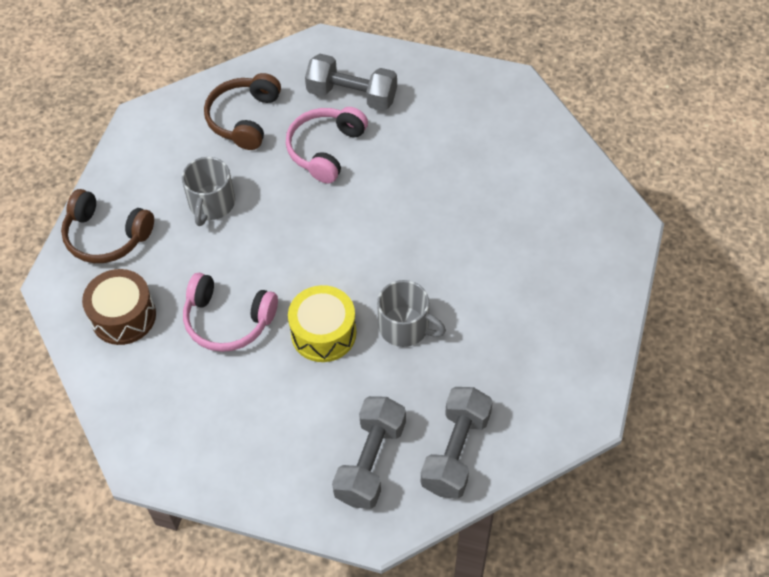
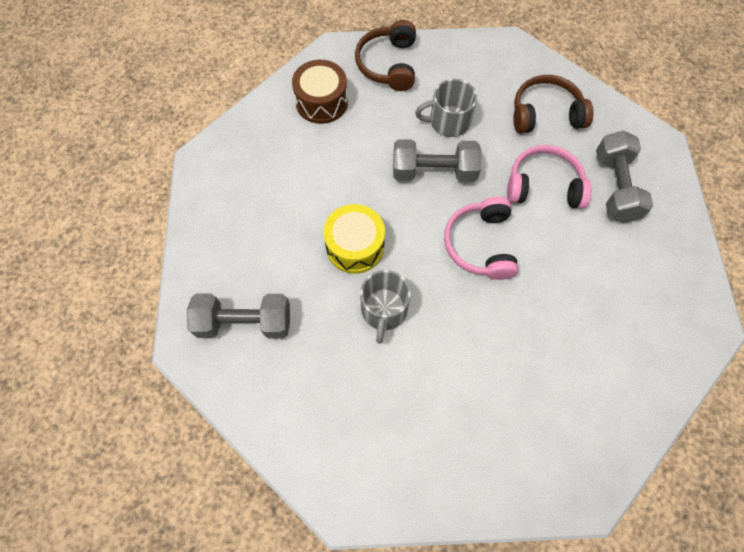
camera: 70 degrees right, 10 degrees up
pink headphones [183,273,278,352] -> pink headphones moved to [444,196,519,280]
grey dumbbell [421,387,493,499] -> grey dumbbell moved to [393,139,482,182]

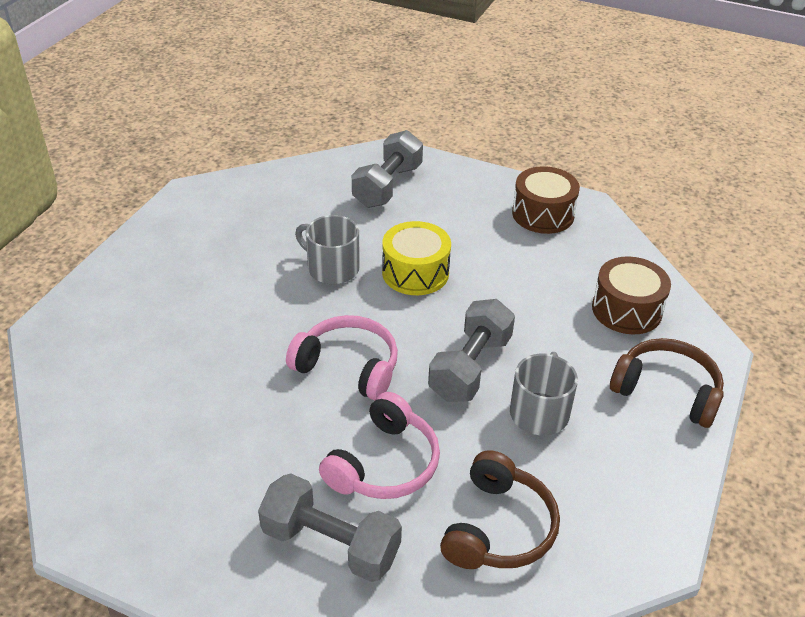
camera: 115 degrees right, 25 degrees down
none -> brown drum [512,166,580,234]

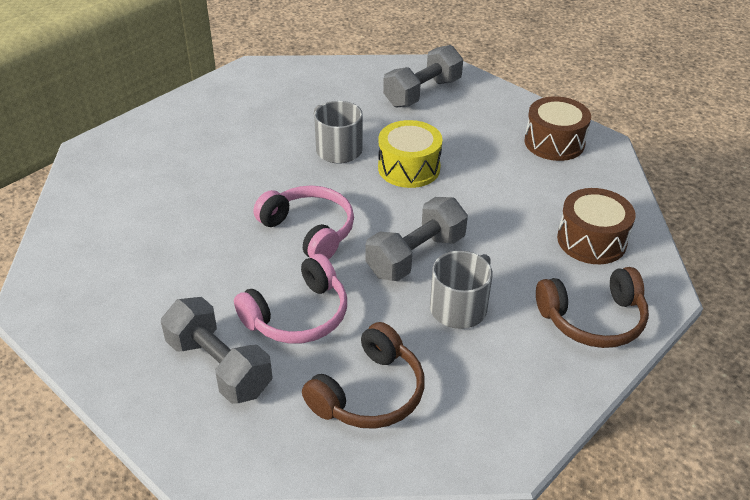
camera: 20 degrees right, 0 degrees up
brown headphones [610,338,724,428] -> brown headphones turned 120 degrees clockwise [536,267,649,348]

